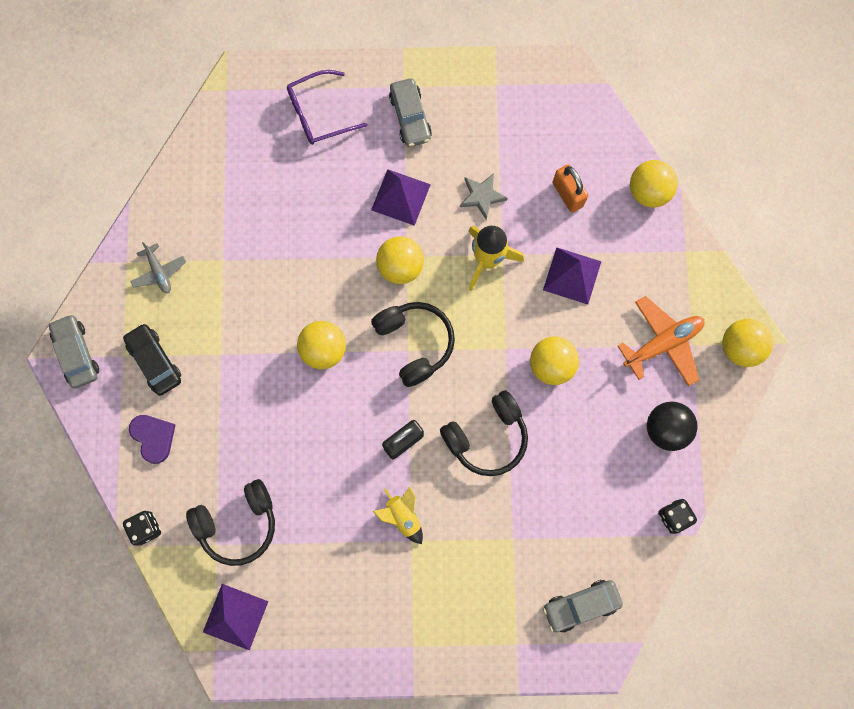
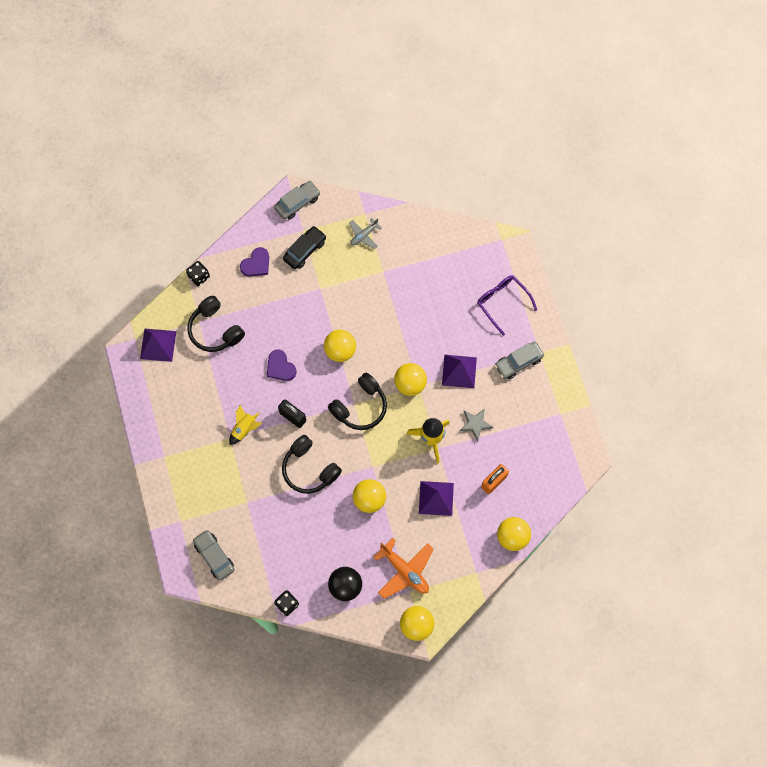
camera: 75 degrees right, 5 degrees down
none -> purple heart [267,350,296,381]

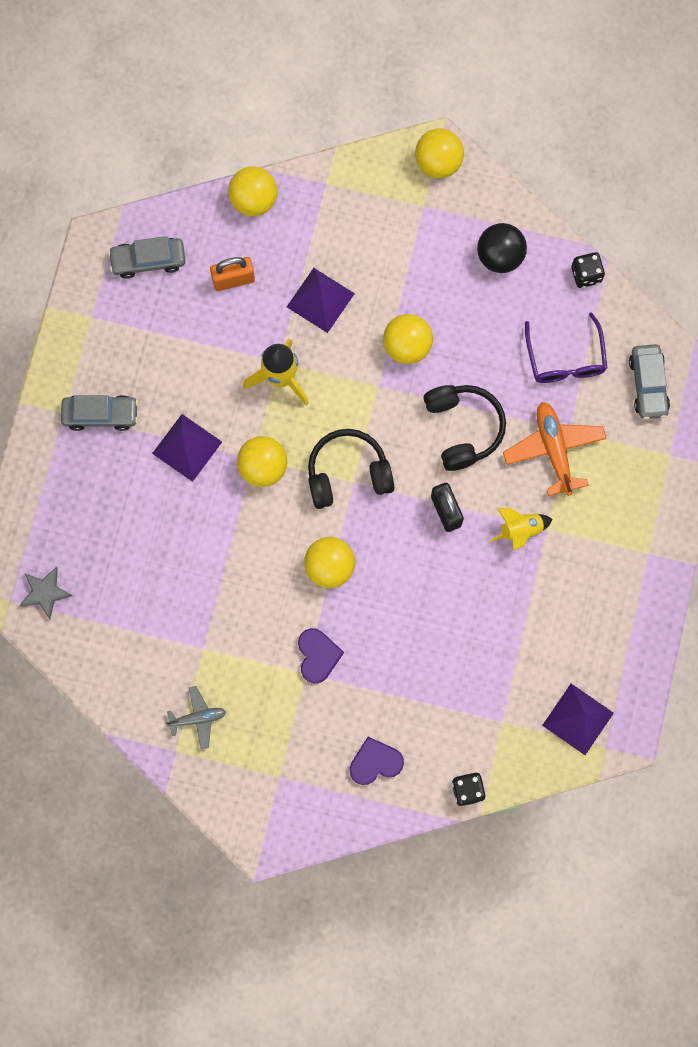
camera: 150 degrees left, 5 degrees up
black headphones [188,296,245,352] -> none
purple heart [267,350,296,381] -> purple heart moved to [298,628,344,684]
grey car [274,181,321,220] -> grey car moved to [108,236,186,279]
black car [283,226,326,269] -> none
orange plane [373,538,434,599] -> orange plane moved to [503,402,607,496]
grey star [459,409,494,441] -> grey star moved to [19,567,73,619]
purple glasses [477,275,537,336] -> purple glasses moved to [525,312,607,383]

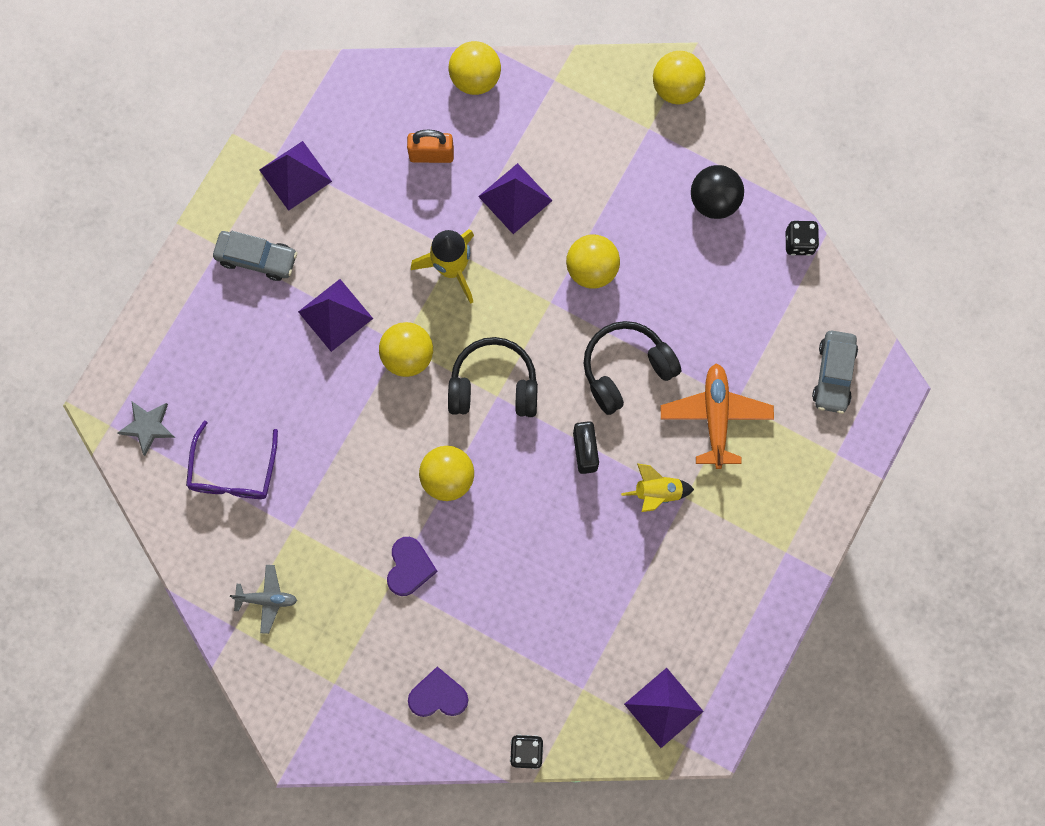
camera: 15 degrees right, 0 degrees up
grey car [108,236,186,279] -> none
black headphones [423,385,506,471] -> black headphones turned 120 degrees counterclockwise [584,321,681,415]
purple glasses [525,312,607,383] -> purple glasses moved to [186,420,278,499]
none -> purple pyramid [260,141,332,211]

